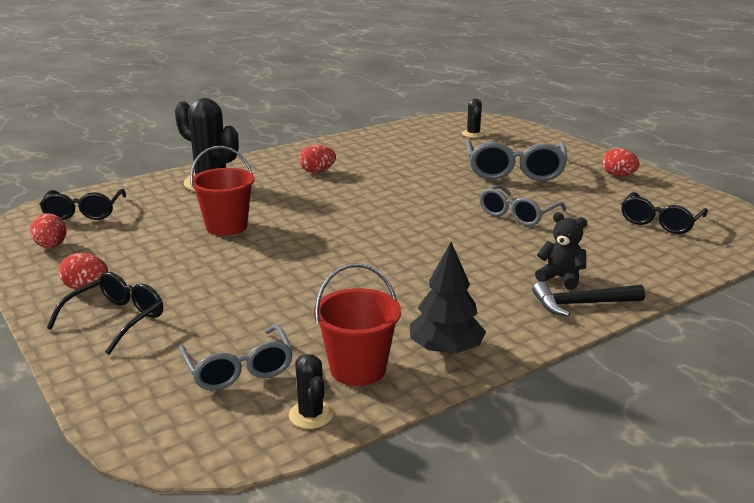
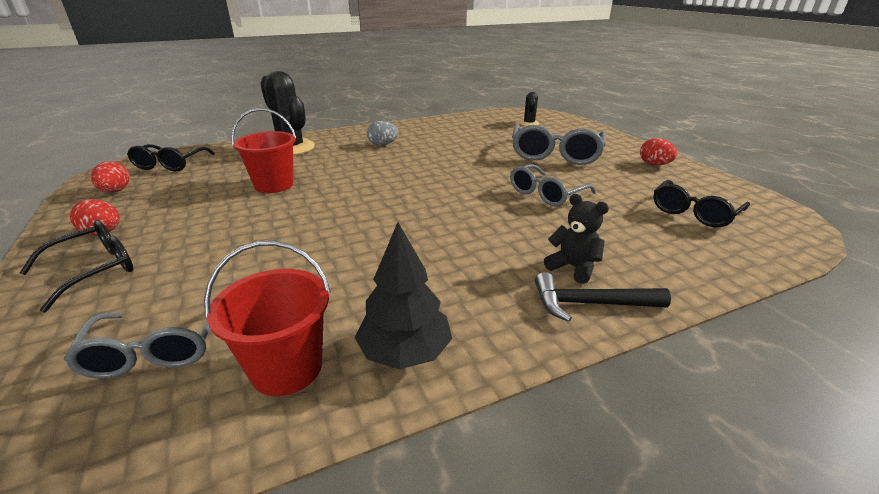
camera: 10 degrees right, 5 degrees up
black cactus [289,354,334,429] -> none
red egg [299,145,336,173] -> grey egg [367,121,399,146]

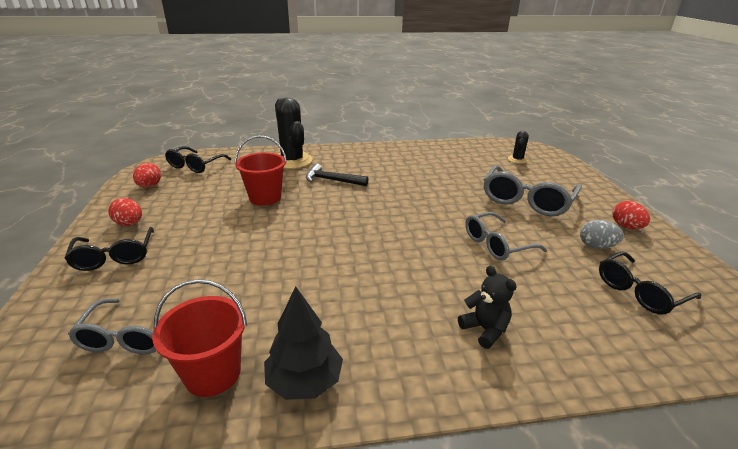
camera: 15 degrees right, 0 degrees up
black glasses [20,220,133,312] -> black glasses turned 105 degrees clockwise [64,227,154,271]
grey egg [367,121,399,146] -> grey egg moved to [580,220,624,249]
black hammer [535,272,671,322] -> black hammer moved to [306,164,369,186]

